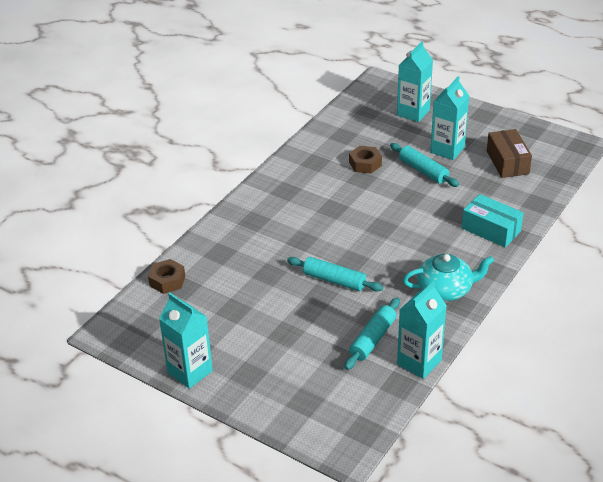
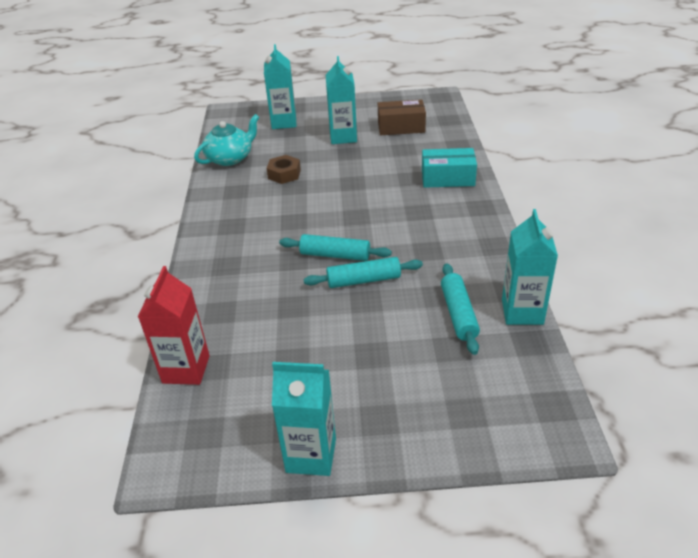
camera: 35 degrees left, 0 degrees up
brown nut [148,259,185,294] -> red carton [138,266,210,385]
turquoise rolling pin [390,143,459,187] -> turquoise rolling pin moved to [279,234,392,261]
turquoise teapot [403,254,494,301] -> turquoise teapot moved to [194,114,259,166]
brown box [487,129,532,178] -> brown box turned 45 degrees counterclockwise [378,99,426,135]

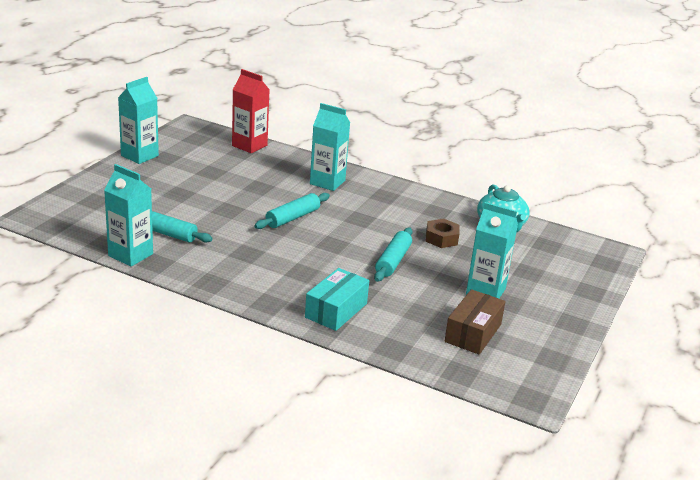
camera: 115 degrees right, 10 degrees down
turquoise carton [264,44,297,129] -> turquoise carton moved to [310,103,350,191]
turquoise rolling pin [304,257,423,288] -> turquoise rolling pin moved to [374,228,413,282]

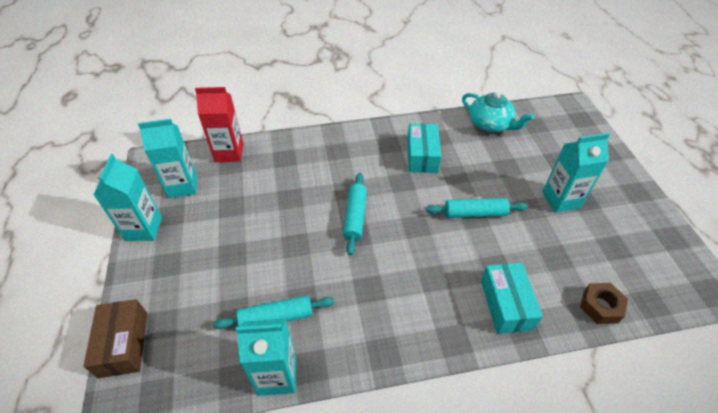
camera: 35 degrees left, 20 degrees up
turquoise carton [310,103,350,191] -> turquoise carton moved to [138,119,197,198]
turquoise rolling pin [374,228,413,282] -> turquoise rolling pin turned 75 degrees counterclockwise [426,198,528,218]
brown nut [425,218,459,248] -> brown nut moved to [580,283,628,324]
brown box [444,289,506,355] -> brown box moved to [83,299,147,378]
none -> turquoise box [407,123,442,173]

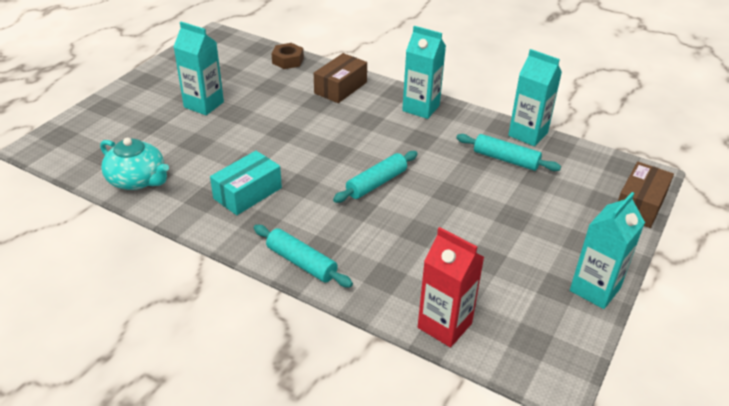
camera: 140 degrees left, 10 degrees down
turquoise carton [138,119,197,198] -> turquoise carton moved to [402,26,446,119]
turquoise rolling pin [426,198,528,218] -> turquoise rolling pin moved to [254,225,353,288]
turquoise teapot [462,92,534,132] -> turquoise teapot turned 135 degrees clockwise [100,138,169,190]
turquoise box [481,263,543,334] -> brown box [314,53,367,103]

